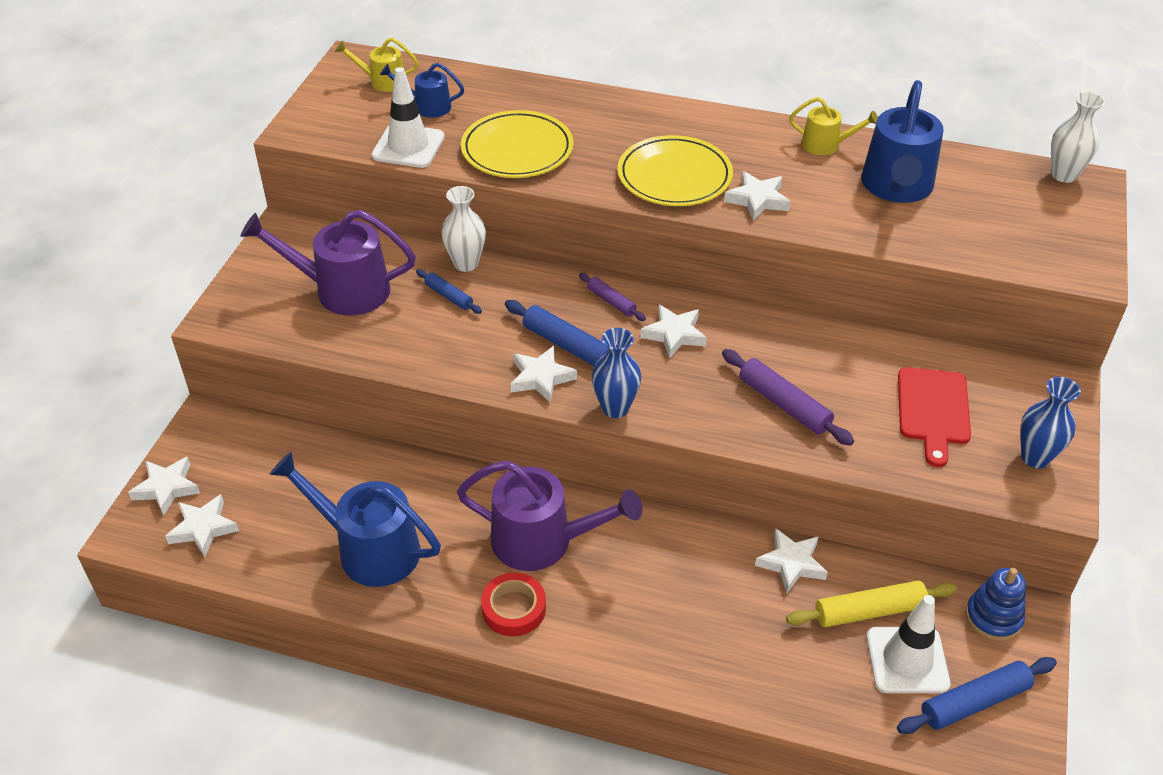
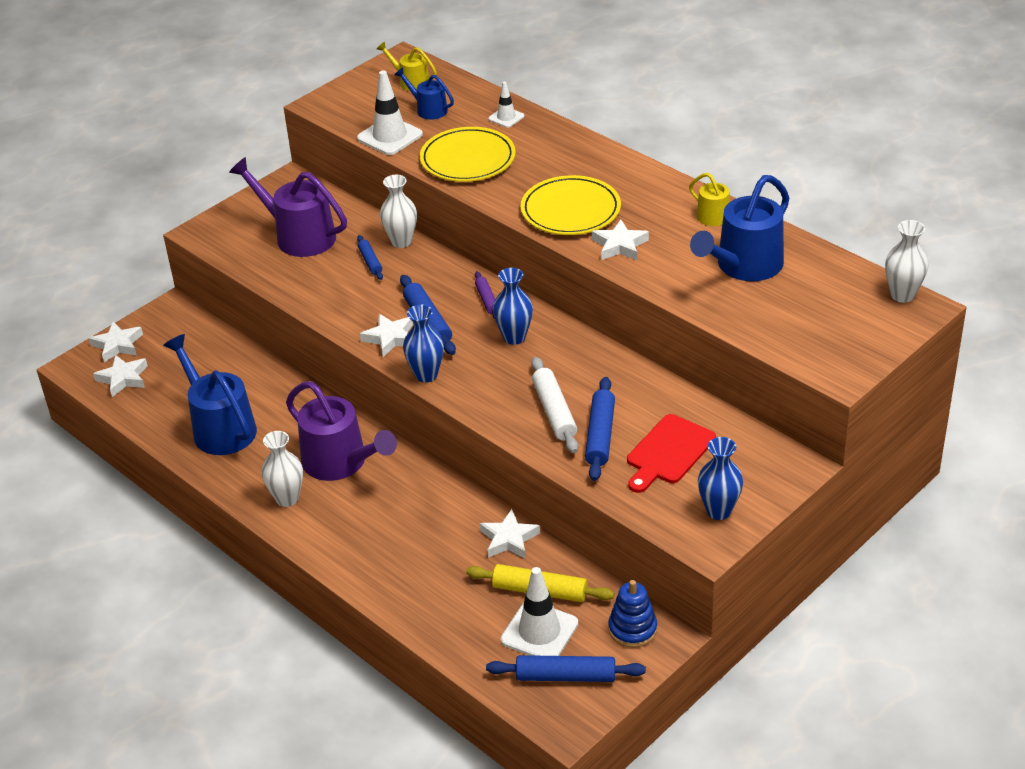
camera: 30 degrees right, 5 degrees down
red tape [481,573,546,636] -> white vase [261,431,303,507]
white star [640,305,707,358] -> blue vase [493,268,533,345]
purple rolling pin [722,349,854,446] -> white rolling pin [531,357,578,453]
none -> white traffic cone [488,82,524,128]
none -> blue rolling pin [585,377,615,481]

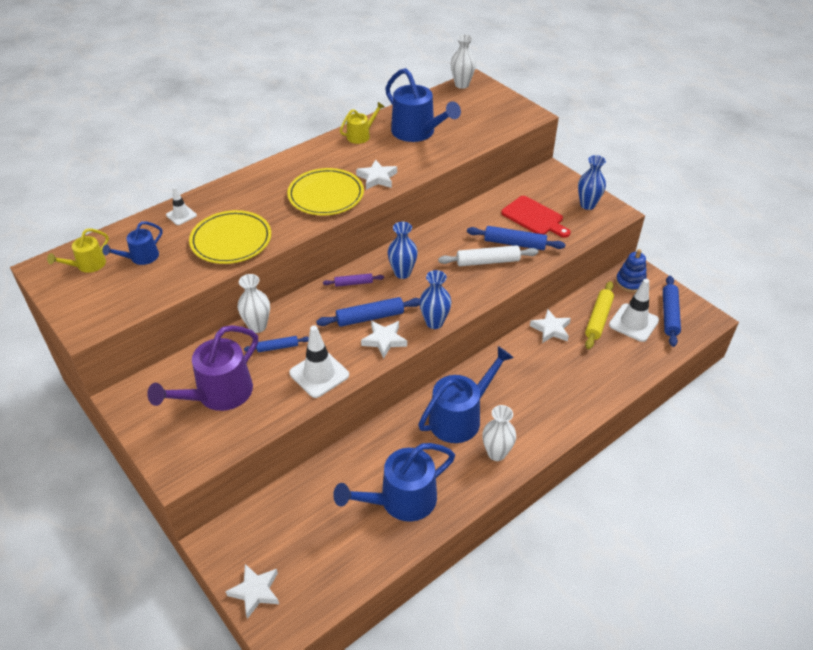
camera: 85 degrees left, 5 degrees up
white star [93,355,148,397] -> none
purple watering can [286,381,397,481] -> blue watering can [418,346,514,443]
white traffic cone [357,70,423,155] -> white traffic cone moved to [289,325,349,398]

